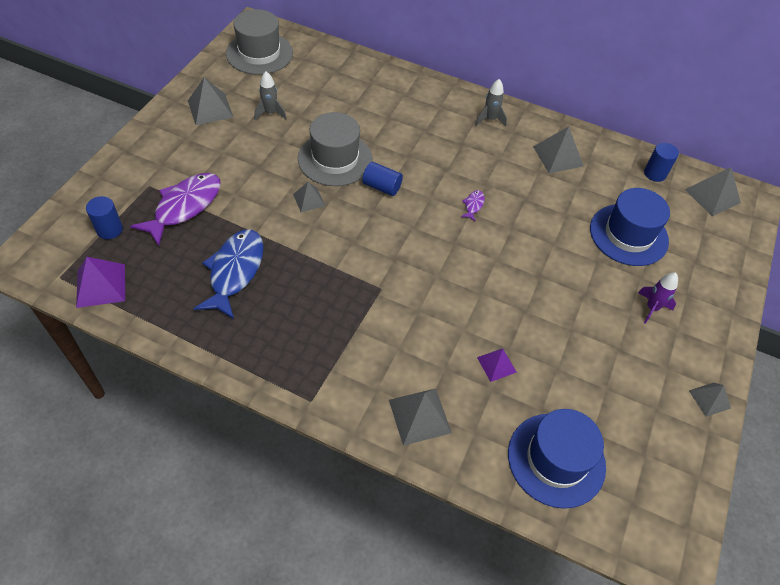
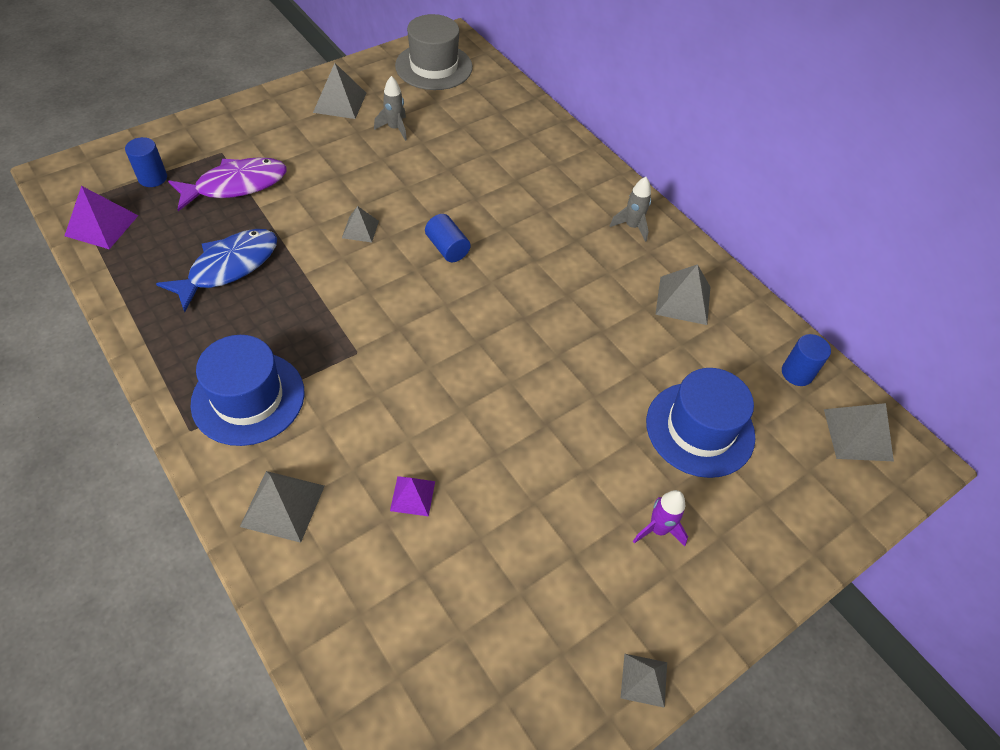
camera: 30 degrees right, 0 degrees up
grey hat [298,112,373,186] -> none
purple fish [461,190,485,222] -> none
blue hat [508,409,606,509] -> blue hat moved to [190,335,305,446]

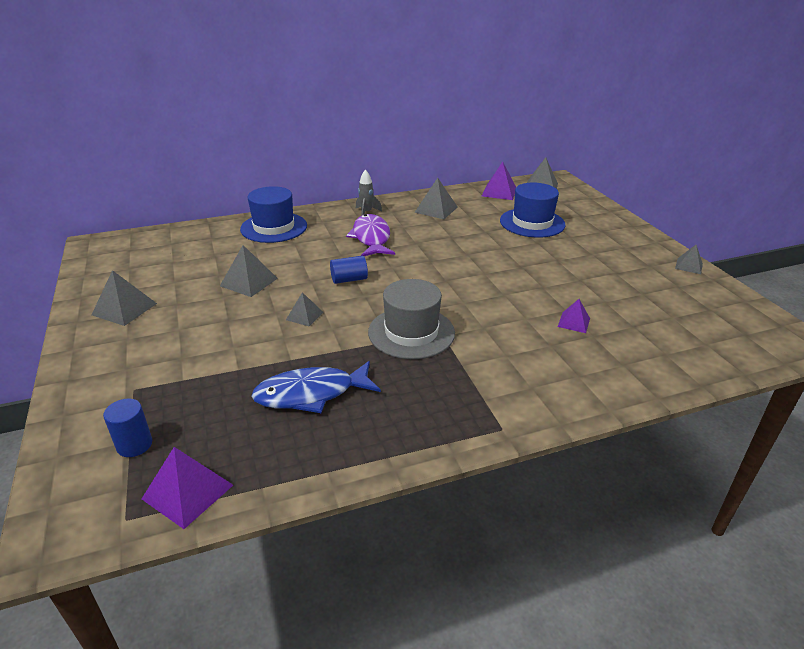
camera: 70 degrees left, 20 degrees down
blue fish [156,229,277,312] -> blue fish turned 75 degrees counterclockwise [251,361,381,413]
purple fish [168,157,287,211] -> purple fish moved to [346,214,395,256]
blue hat [190,335,305,446] -> blue hat moved to [240,186,307,243]
grey pyramid [240,471,325,543] -> grey pyramid moved to [220,245,278,297]
grey rocket [374,76,407,141] -> none
grey hat [395,14,473,90] -> grey hat moved to [368,279,455,359]
purple rocket [633,490,688,546] -> none
blue cylinder [782,334,831,386] -> purple pyramid [482,162,516,200]

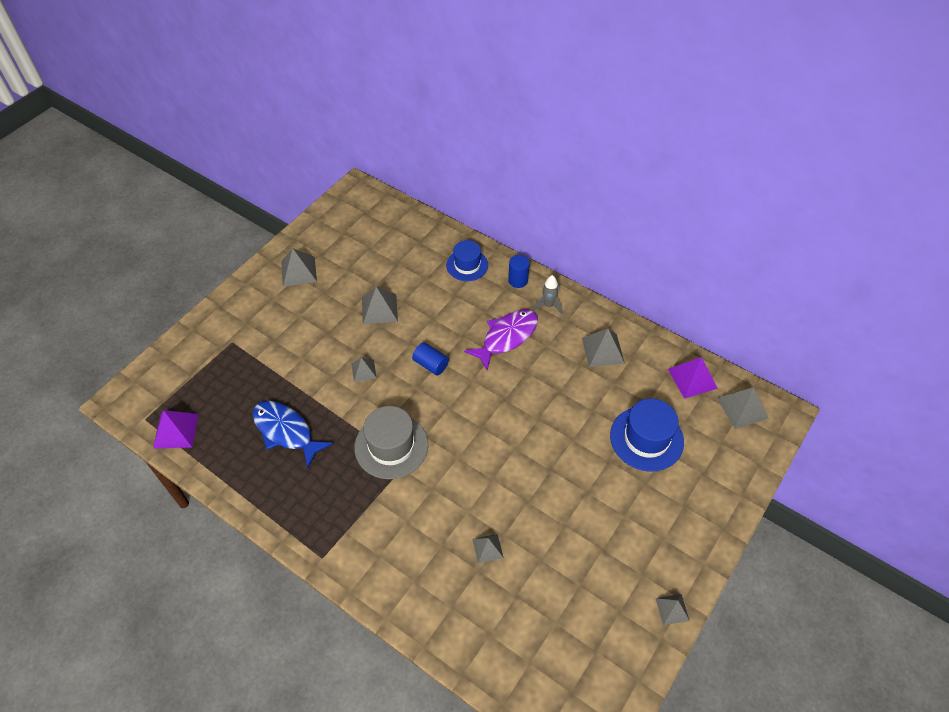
camera: 55 degrees right, 20 degrees up
blue cylinder [103,399,152,457] -> blue cylinder moved to [508,255,530,288]
blue hat [240,186,307,243] -> blue hat [446,240,488,281], size x0.66
purple pyramid [558,299,590,333] -> grey pyramid [472,534,504,563]

